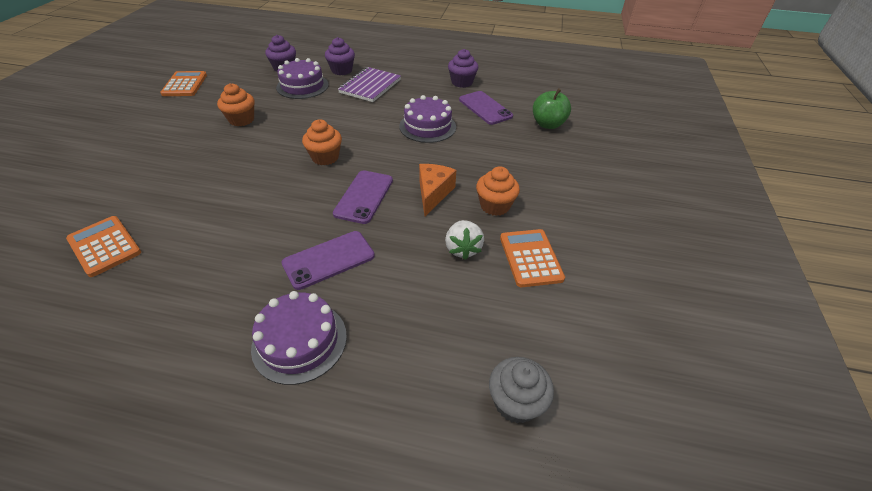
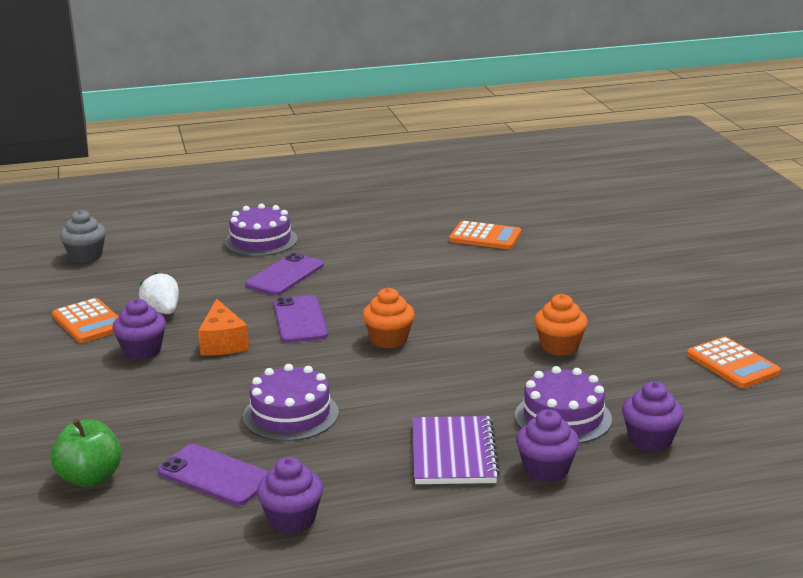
camera: 155 degrees right, 20 degrees down
orange cupcake [476,166,520,216] -> purple cupcake [112,298,166,360]

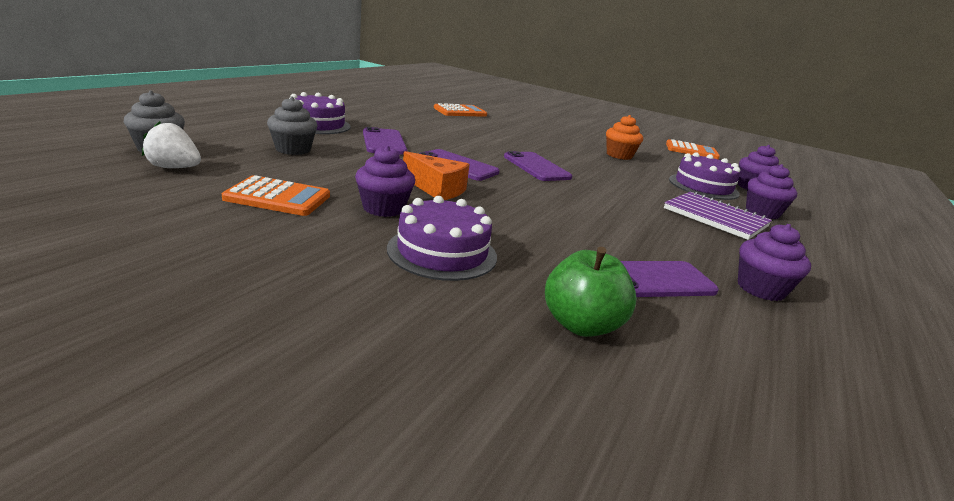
camera: 50 degrees left, 0 degrees up
white strawberry [139,272,179,314] -> white strawberry moved to [142,121,201,168]
purple cake [243,364,339,441] -> purple cake moved to [387,196,497,281]
orange cupcake [363,288,415,349] -> purple phone [504,151,572,181]
none -> grey cupcake [267,97,318,155]

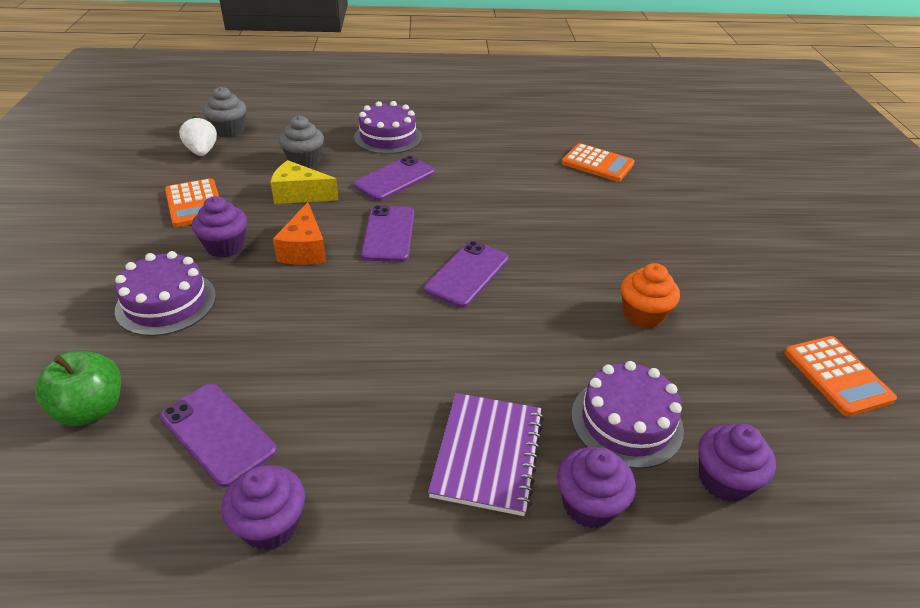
camera: 60 degrees right, 15 degrees up
none -> yellow cheese [270,160,339,204]

